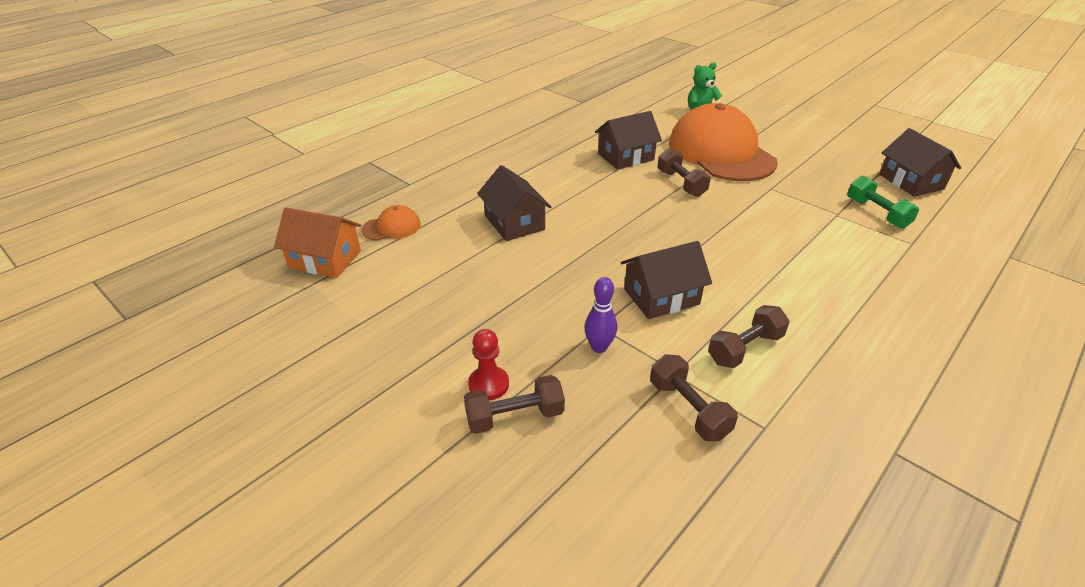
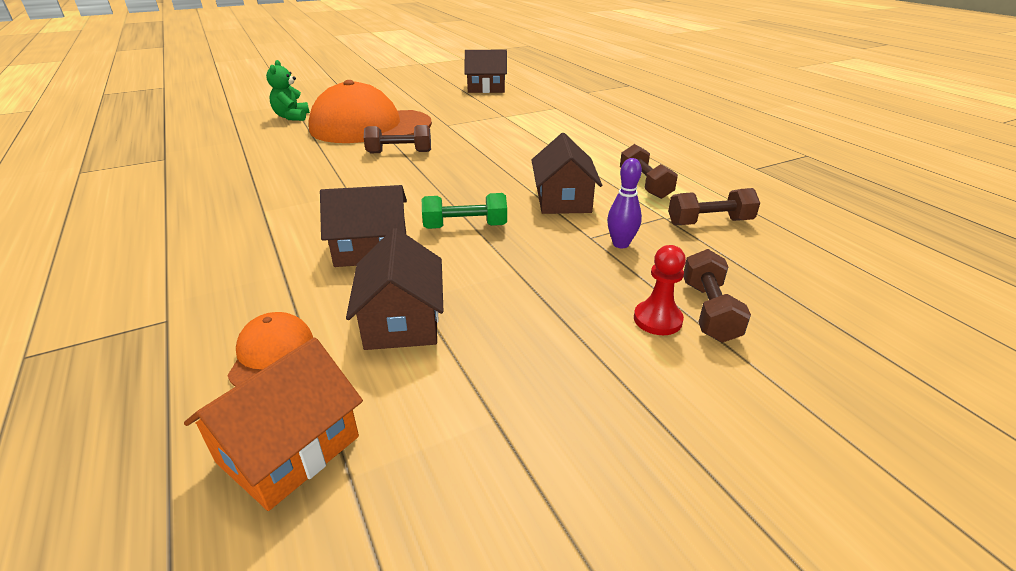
camera: 70 degrees left, 5 degrees down
brown house [595,111,662,170] -> brown house moved to [346,228,443,350]
green dumbbell [847,176,919,229] -> green dumbbell moved to [422,193,507,229]

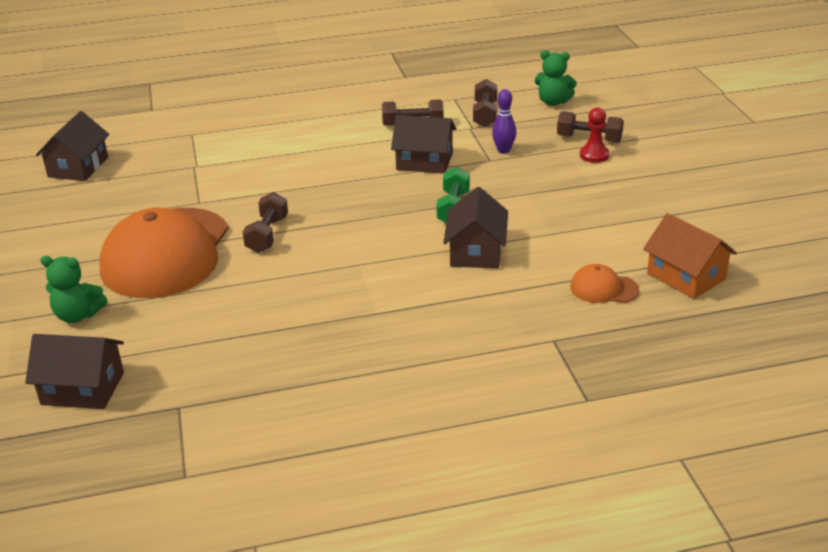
camera: 75 degrees left, 0 degrees up
brown house [346,228,443,350] -> brown house moved to [25,334,124,409]
none -> green teddy bear [534,50,577,106]

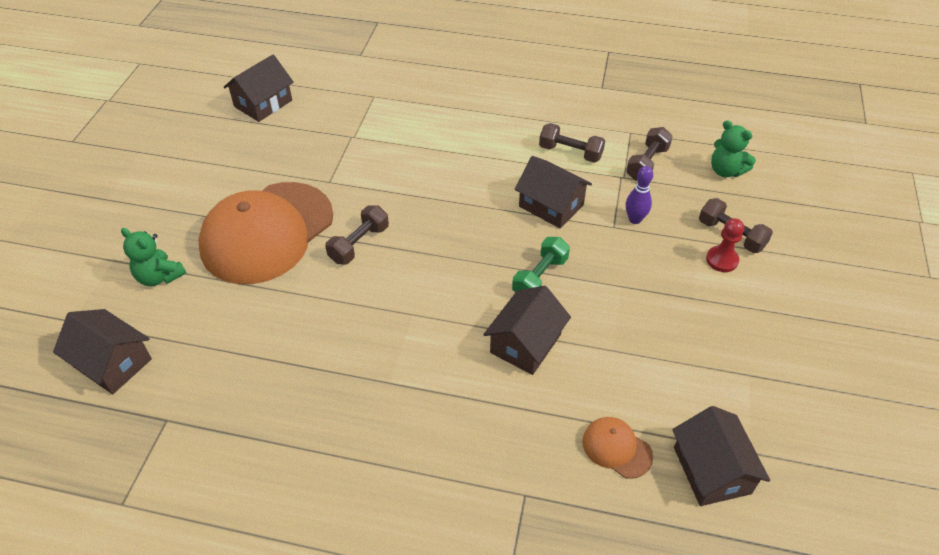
camera: 25 degrees right, 15 degrees up
orange house [643,213,737,299] -> brown house [672,406,770,506]

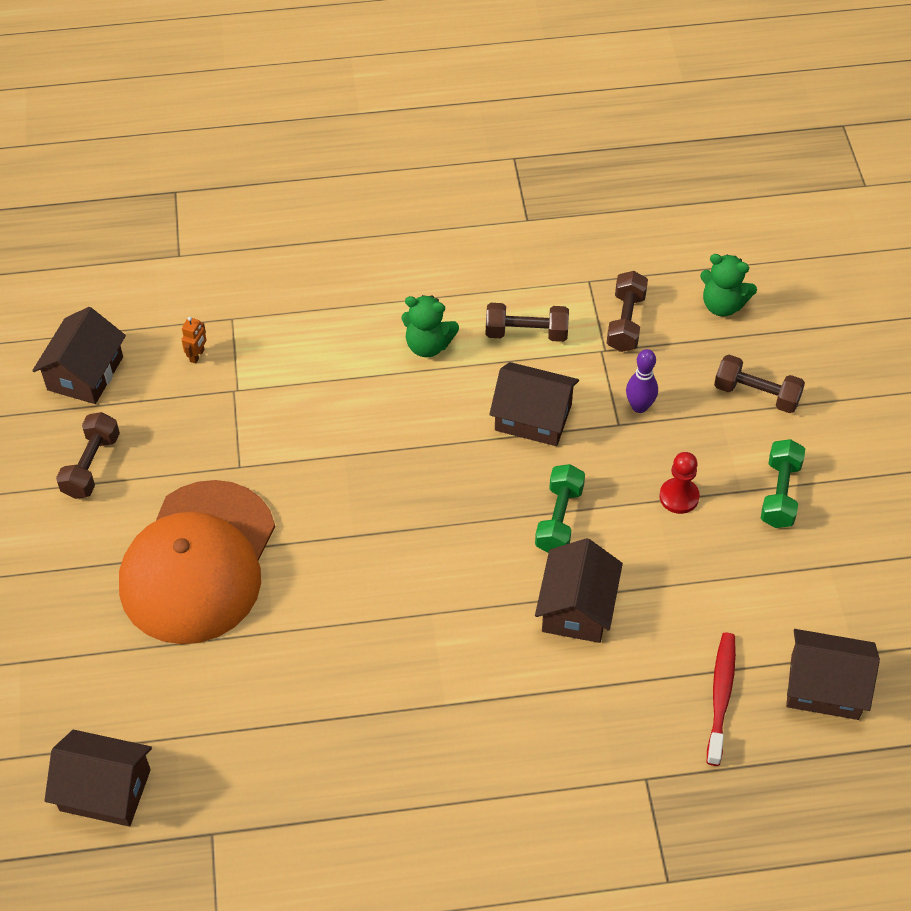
camera: 20 degrees left, 5 degrees up
green teddy bear [121,228,186,286] -> green teddy bear moved to [401,295,459,357]
brown dumbbell [325,205,389,265] -> brown dumbbell moved to [56,412,120,499]
orange cap [582,417,653,479] -> red toothbrush [707,633,736,766]
brown house [672,406,770,506] -> brown house turned 45 degrees counterclockwise [786,629,880,720]
red pawn [706,218,744,272] -> red pawn moved to [659,452,700,514]
none -> orange robot [181,317,206,364]
none -> green dumbbell [761,439,805,528]

